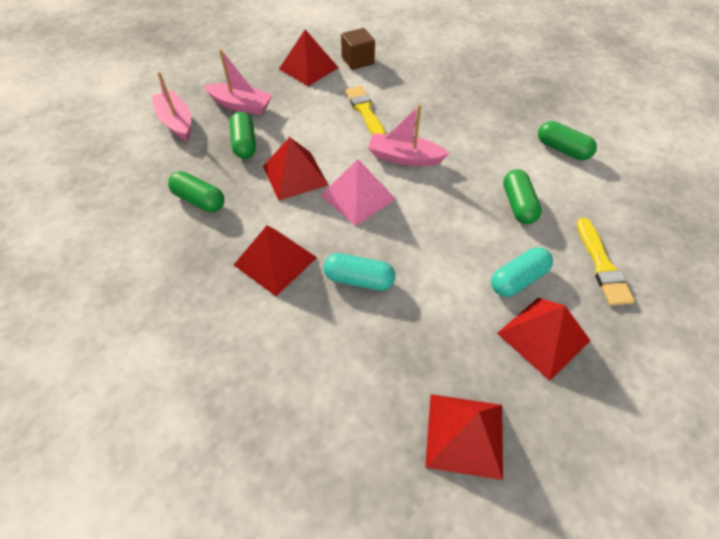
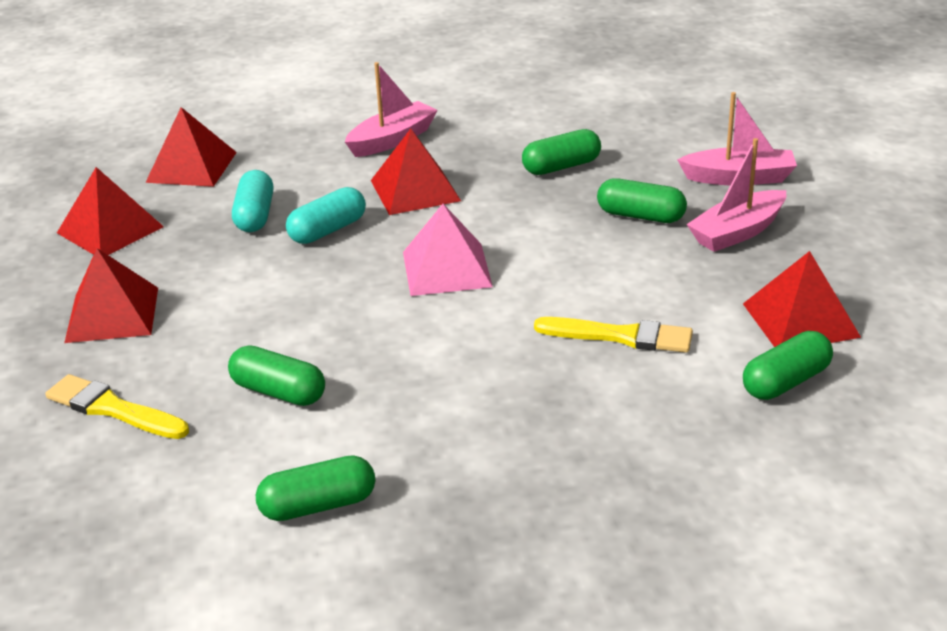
camera: 125 degrees right, 20 degrees down
red pyramid [263,137,328,201] -> red pyramid moved to [145,107,237,187]
brown cube [341,28,375,70] -> green capsule [743,331,833,400]
pink boat [368,104,449,166] -> pink boat moved to [345,62,438,157]
turquoise capsule [491,247,553,297] -> turquoise capsule moved to [232,170,274,232]

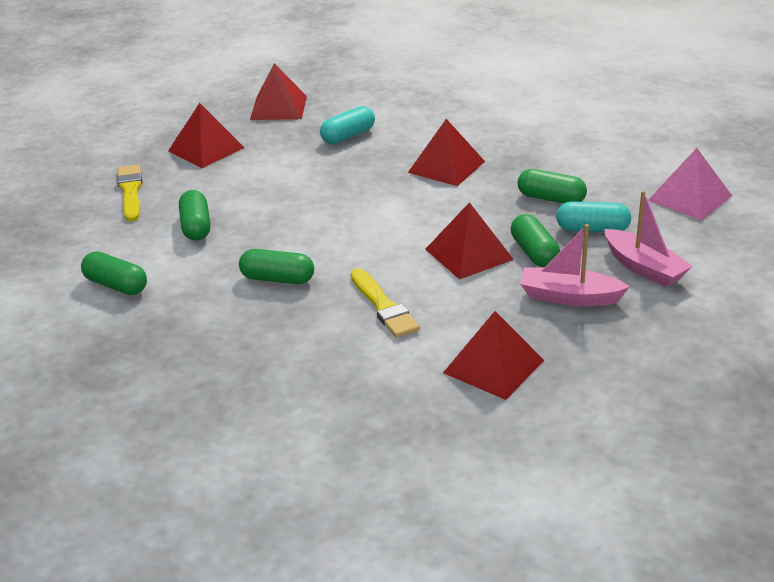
camera: 50 degrees right, 0 degrees up
red pyramid [145,107,237,187] -> red pyramid moved to [425,202,514,280]
turquoise capsule [286,187,366,244] -> turquoise capsule moved to [556,201,631,232]
pink boat [345,62,438,157] -> none
pink pyramid [403,204,493,296] -> pink pyramid moved to [648,148,732,220]
green capsule [743,331,833,400] -> green capsule moved to [239,249,314,284]

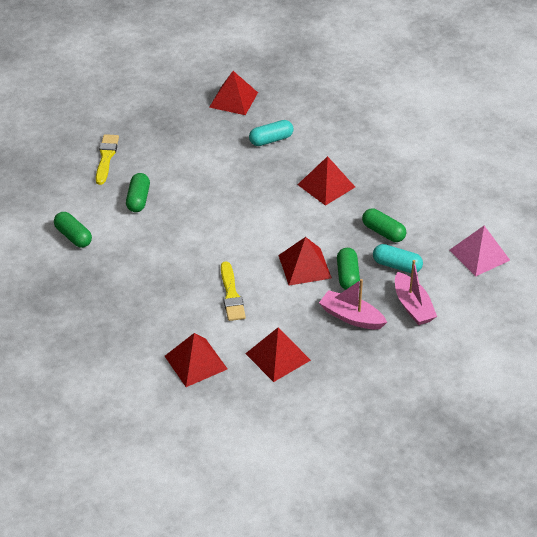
camera: 15 degrees right, 10 degrees up
red pyramid [168,103,245,168] -> red pyramid moved to [165,333,227,387]
green capsule [239,249,314,284] -> none

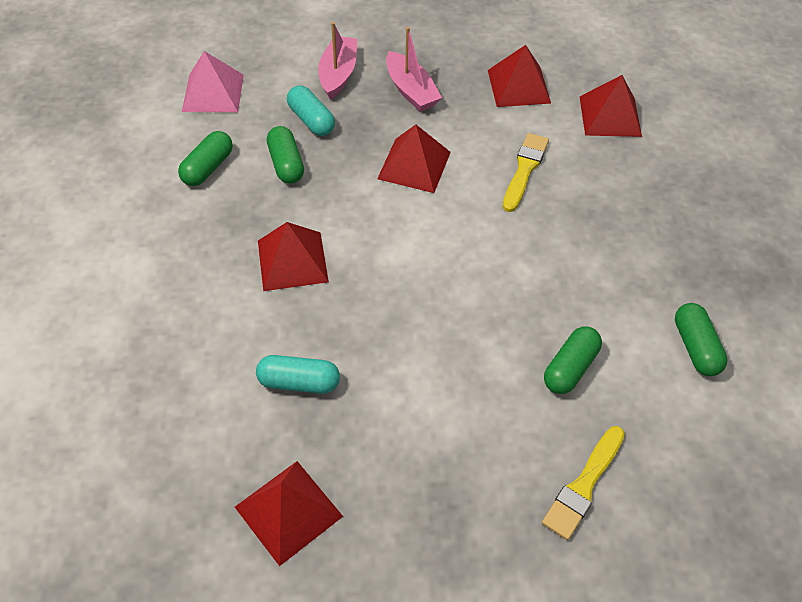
camera: 150 degrees left, 10 degrees up
green capsule [337,248,360,290] -> green capsule moved to [178,131,233,186]

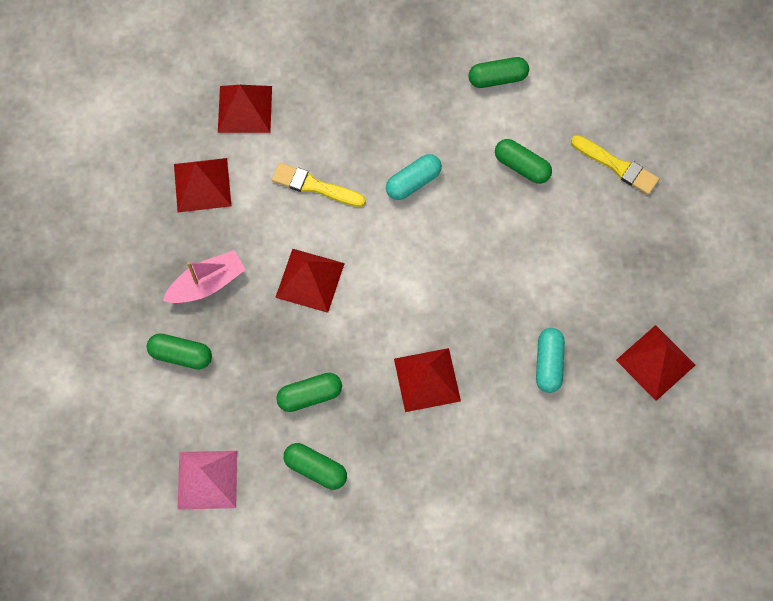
camera: 90 degrees left, 15 degrees up
turquoise capsule [287,85,335,136] -> turquoise capsule moved to [386,154,442,200]
pink boat [318,22,357,100] -> green capsule [147,333,212,370]

